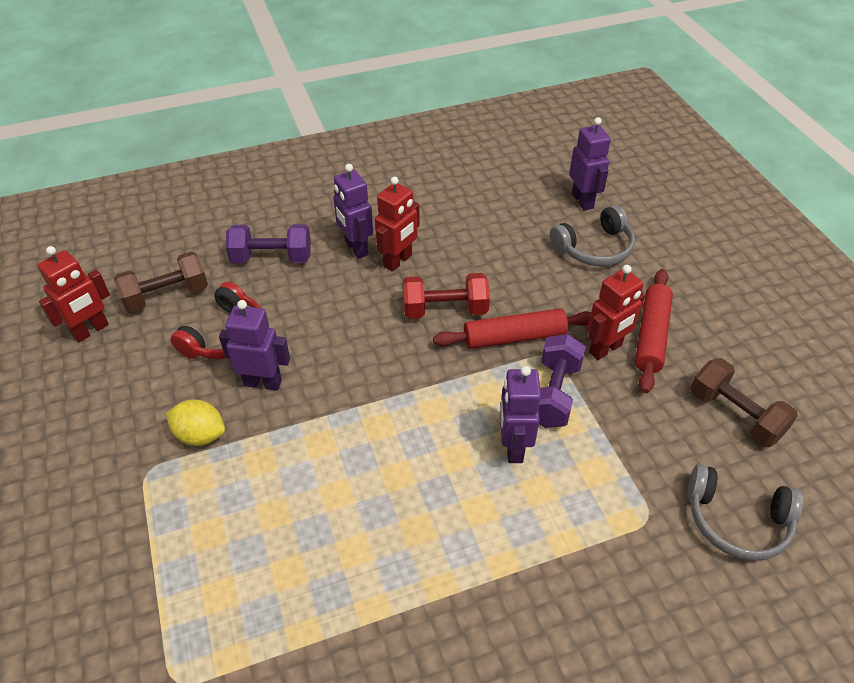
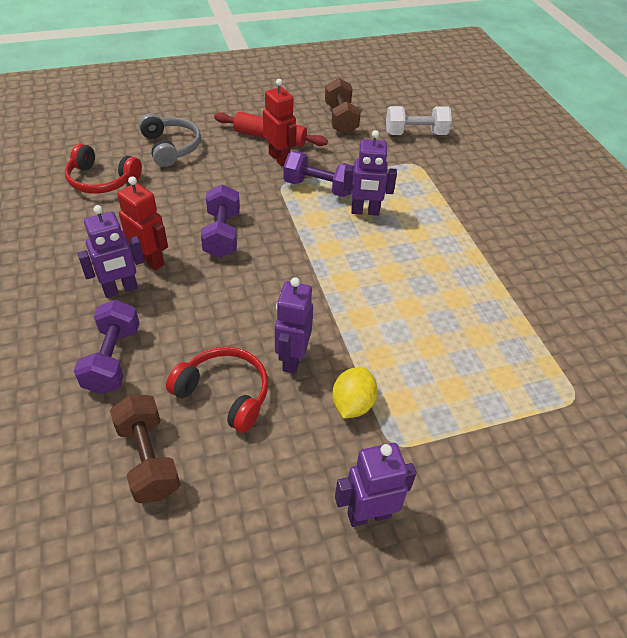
camera: 90 degrees left, 0 degrees up
red robot [37,246,110,342] -> none
red dumbbell [403,273,490,319] -> purple dumbbell [201,184,240,258]
red rolling pin [433,308,591,349] -> none
purple robot [569,117,611,211] -> purple robot moved to [335,443,416,527]
grey headphones [688,464,803,561] -> white dumbbell [386,106,452,135]
brown dumbbell [690,358,798,447] -> brown dumbbell turned 60 degrees counterclockwise [325,78,361,134]
none -> red headphones [65,143,142,194]

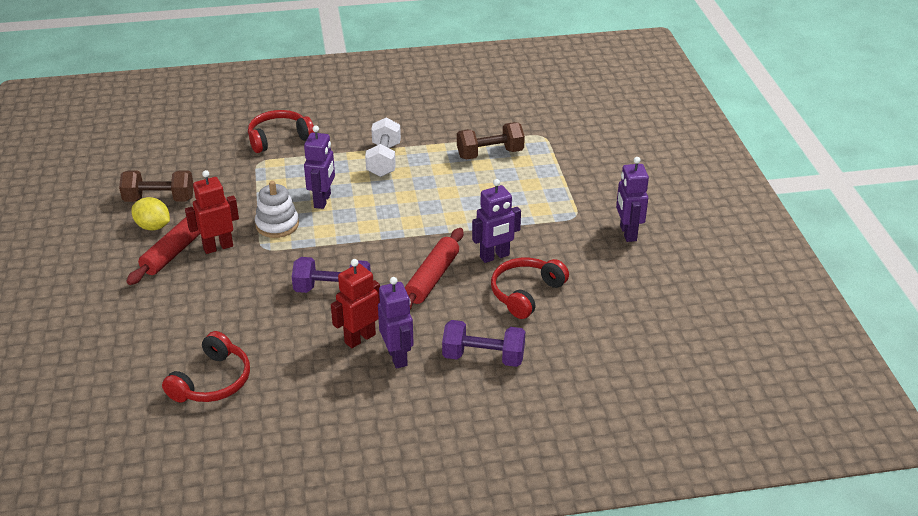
camera: 80 degrees left, 10 degrees down
brown dumbbell [110,395,181,503] -> brown dumbbell moved to [457,122,525,160]
grey headphones [139,113,201,167] -> none
purple robot [275,277,313,374] -> purple robot turned 45 degrees counterclockwise [472,179,521,263]
purple dumbbell [283,151,354,197] -> white stacking toy [255,181,299,238]
yellow lemon [332,367,378,419] -> yellow lemon moved to [132,197,170,231]
white dumbbell [386,106,452,135] -> white dumbbell moved to [365,118,401,177]
none -> red headphones [248,110,315,153]
none -> red rolling pin [405,228,463,310]

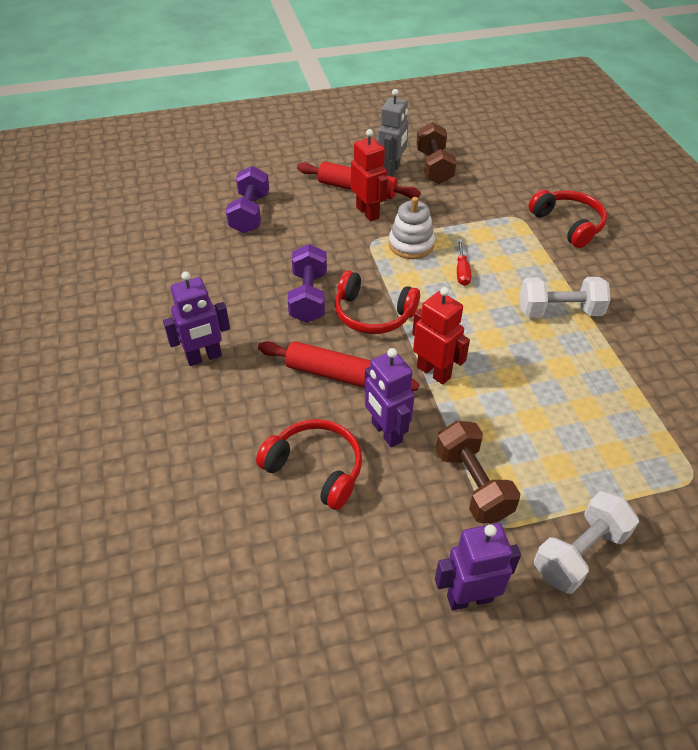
camera: 85 degrees right, 10 degrees up
yellow lemon [132,197,170,231] -> grey robot [378,89,409,177]
red headphones [162,331,250,403] -> red headphones moved to [335,271,420,334]
purple robot [304,126,335,209] -> red screwdriver [457,239,471,286]
red robot [331,259,380,348] -> red robot moved to [412,287,470,384]
purple dumbbell [442,320,525,367] -> purple dumbbell moved to [226,166,269,234]
brown dumbbell [457,122,525,160] -> brown dumbbell moved to [436,421,520,523]
none -> white dumbbell [534,491,639,594]

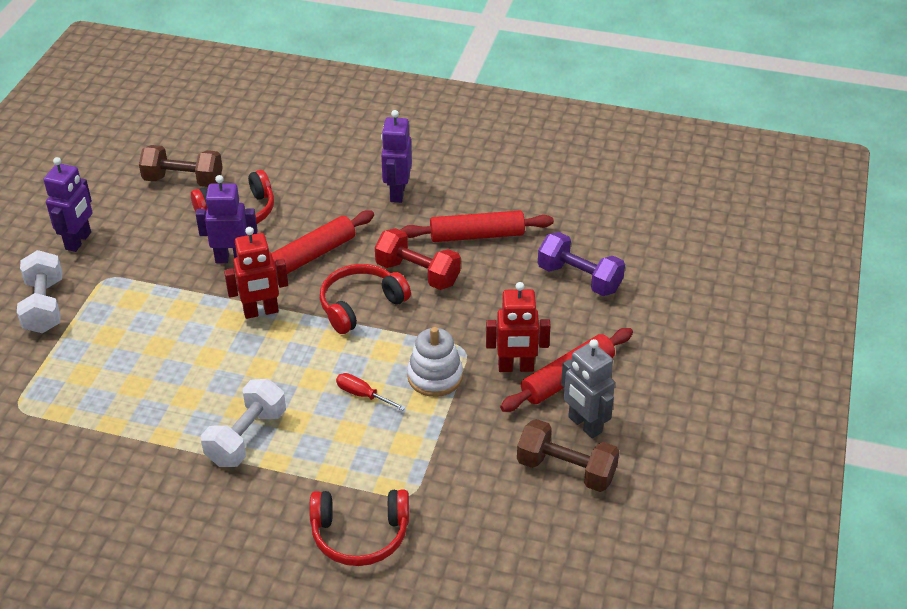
camera: 120 degrees right, 5 degrees down
purple dumbbell [288,244,327,323] -> red dumbbell [375,228,461,290]
brown dumbbell [436,421,520,523] -> brown dumbbell moved to [139,145,223,187]
none -> red rolling pin [400,210,554,242]

